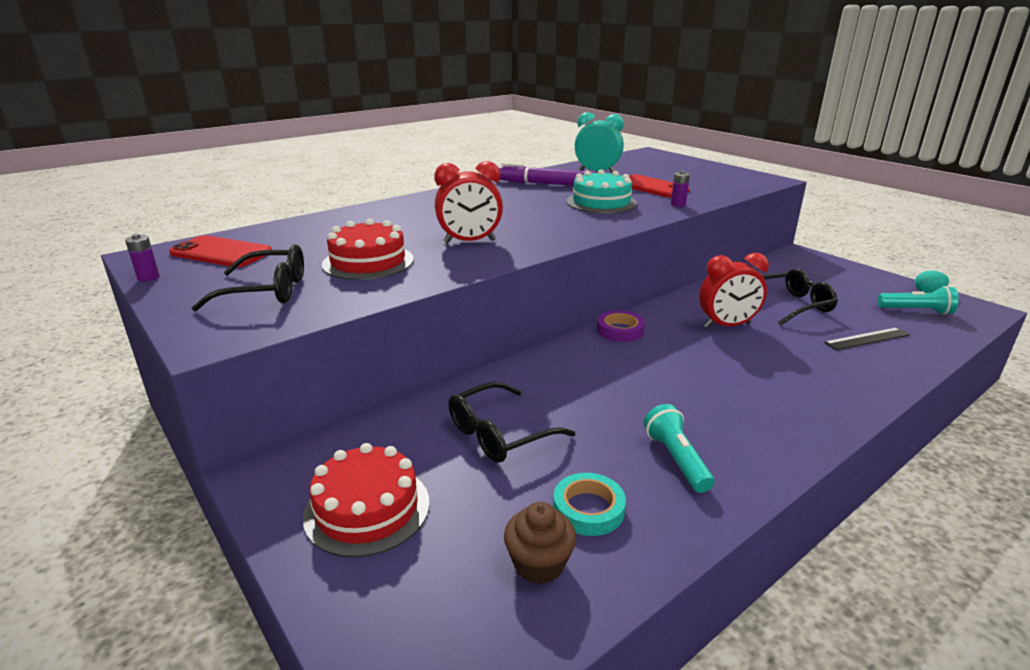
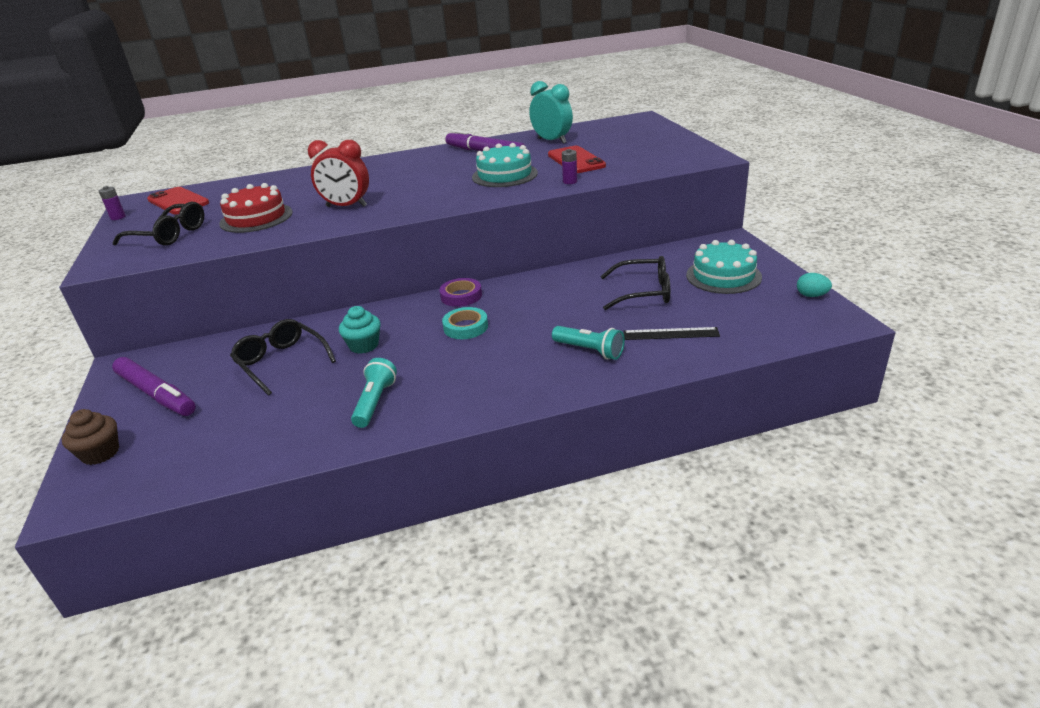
camera: 25 degrees right, 5 degrees up
red cake [303,443,429,558] -> purple marker [112,357,196,416]
black glasses [448,382,575,463] -> black glasses turned 60 degrees clockwise [230,319,336,395]
brown cupcake [504,502,576,584] -> brown cupcake moved to [62,409,119,465]
turquoise tape [553,473,626,536] -> turquoise tape moved to [442,307,488,339]
red clock [699,253,769,328] -> none
turquoise flashlight [878,286,959,315] -> turquoise flashlight moved to [552,326,625,360]
none -> turquoise cupcake [339,306,381,354]
none -> turquoise cake [686,240,762,294]

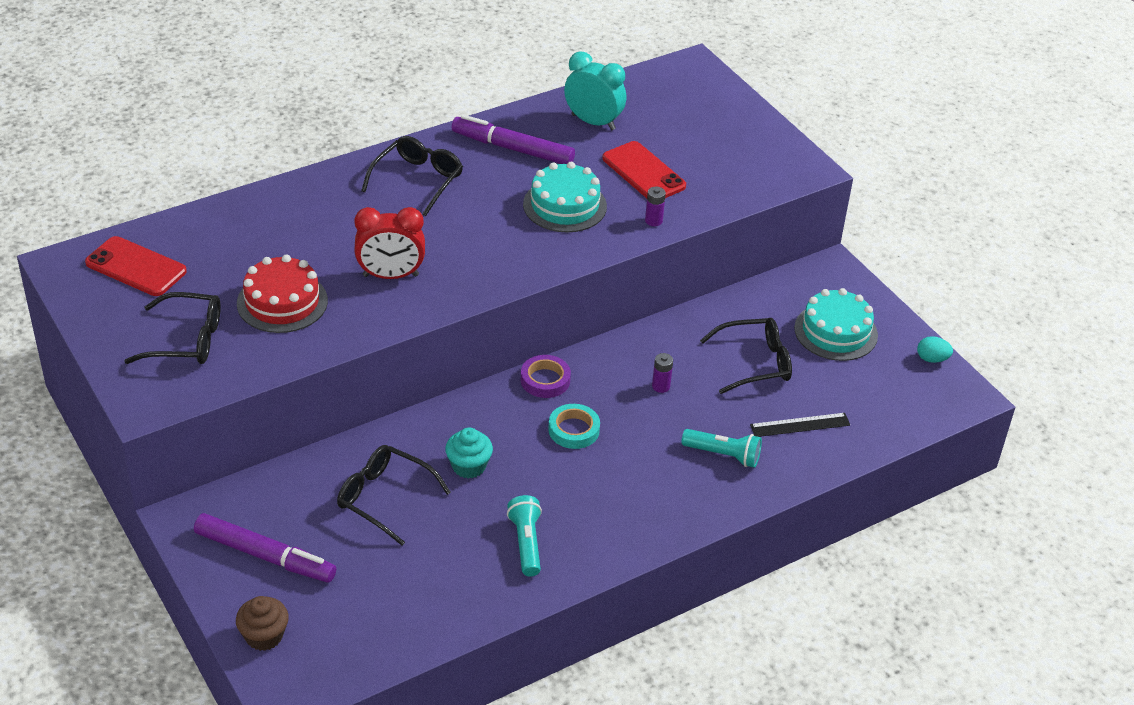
camera: 20 degrees left, 10 degrees up
purple battery [99,186,126,220] -> purple battery moved to [652,353,673,393]
none -> black glasses [361,136,463,216]

